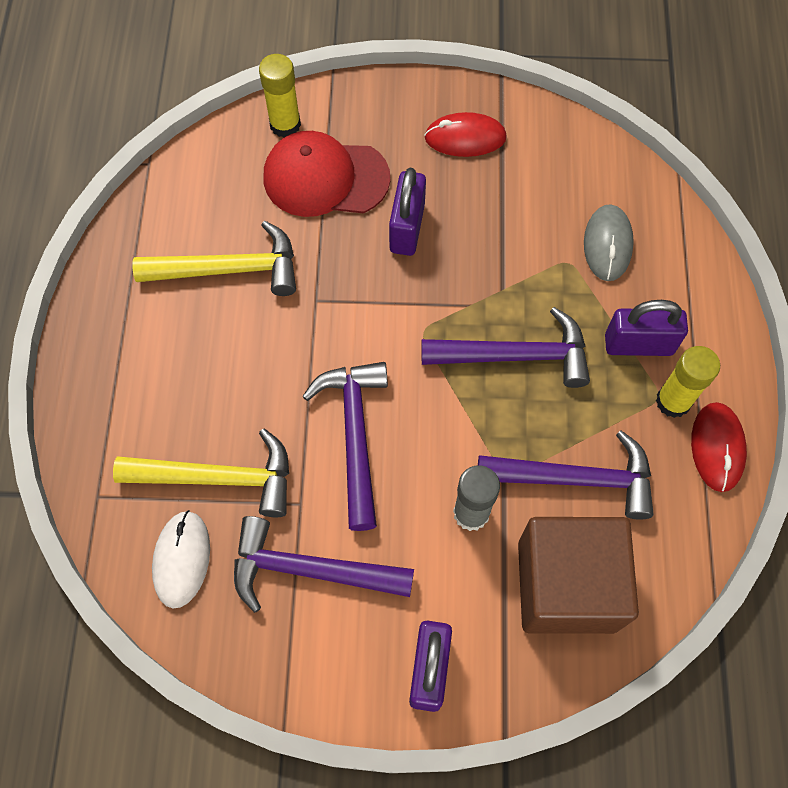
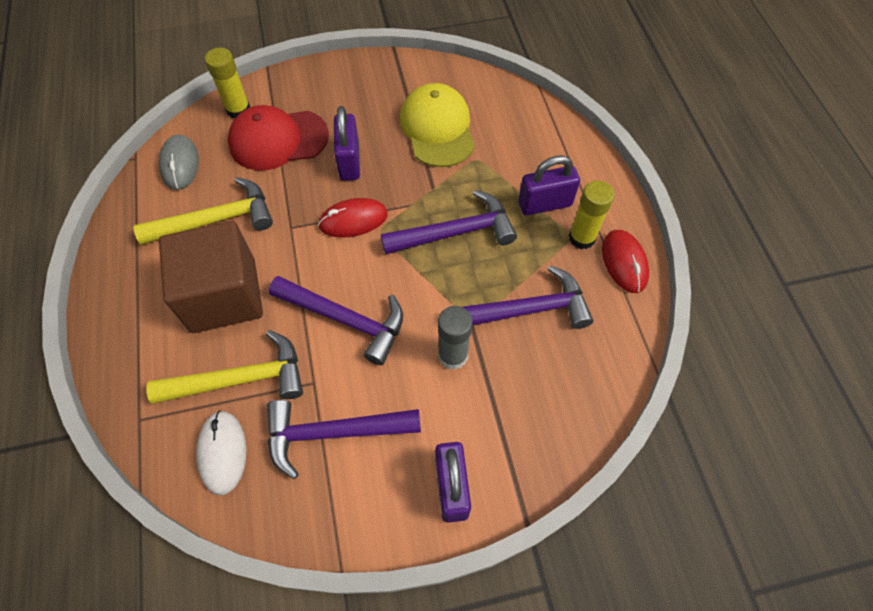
camera: 15 degrees left, 5 degrees down
purple hammer [302,362,388,531] -> purple hammer turned 135 degrees clockwise [269,276,403,365]
red mouse [424,112,507,157] -> red mouse moved to [318,198,388,238]
brown cube [518,517,639,634] -> brown cube moved to [159,221,263,333]
grey mouse [584,204,634,281] -> grey mouse moved to [159,135,199,190]
none -> yellow cap [400,83,475,167]

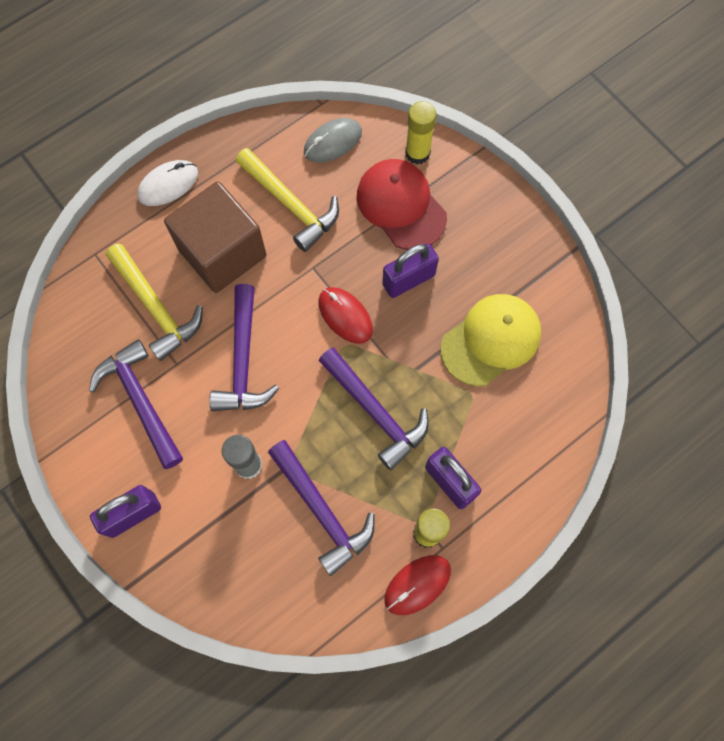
camera: 65 degrees right, 10 degrees up
white mouse [196,410,246,495] -> white mouse moved to [137,160,198,206]

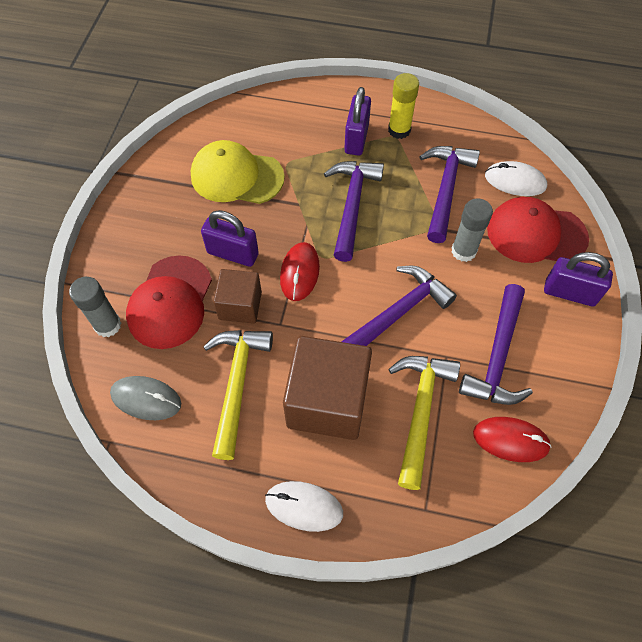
camera: 130 degrees left, 10 degrees down
red mouse [384,555,451,615] -> red mouse moved to [473,417,552,462]
yellow glue stick [405,101,436,164] -> grey glue stick [69,277,121,337]
none -> brown cube [213,269,262,324]
none -> white mouse [485,161,547,196]
none -> red cap [487,197,589,263]

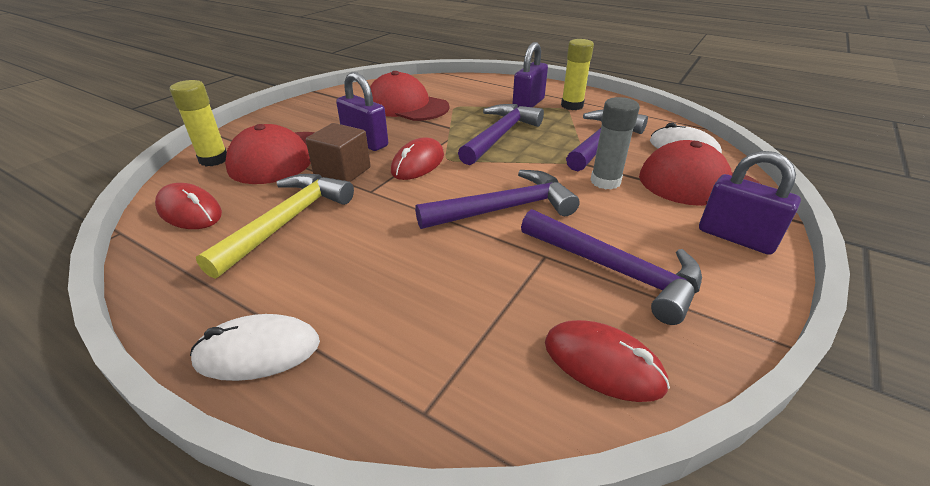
camera: 20 degrees right, 25 degrees down
grey glue stick [69,277,121,337] -> yellow glue stick [170,80,227,166]
grey mouse [110,376,181,420] -> red mouse [155,183,222,229]
yellow cap [191,140,285,204] -> red cap [370,71,449,121]
white mouse [265,481,343,532] -> white mouse turned 45 degrees counterclockwise [190,314,320,381]
brown cube [283,336,372,440] -> none
yellow hammer [388,356,460,490] -> none
purple hammer [459,284,533,405] -> purple hammer turned 90 degrees counterclockwise [521,209,702,325]

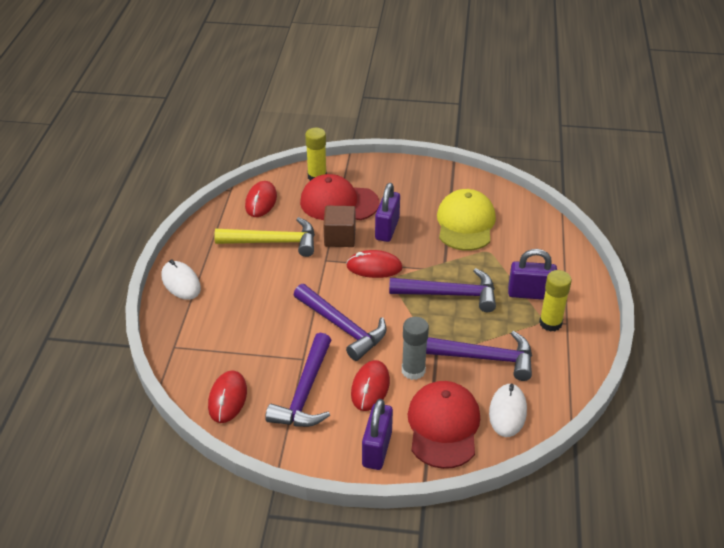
camera: 65 degrees right, 5 degrees up
red cap [370,71,449,121] -> yellow cap [437,189,496,251]
none -> red mouse [351,360,390,411]

